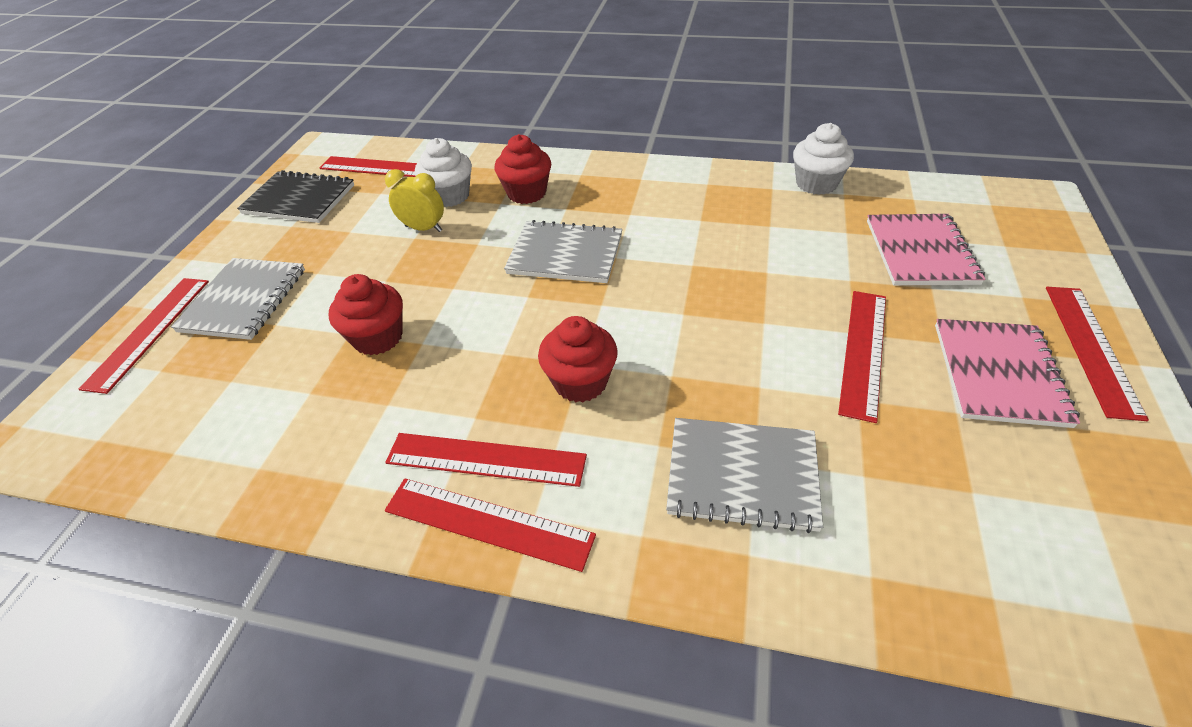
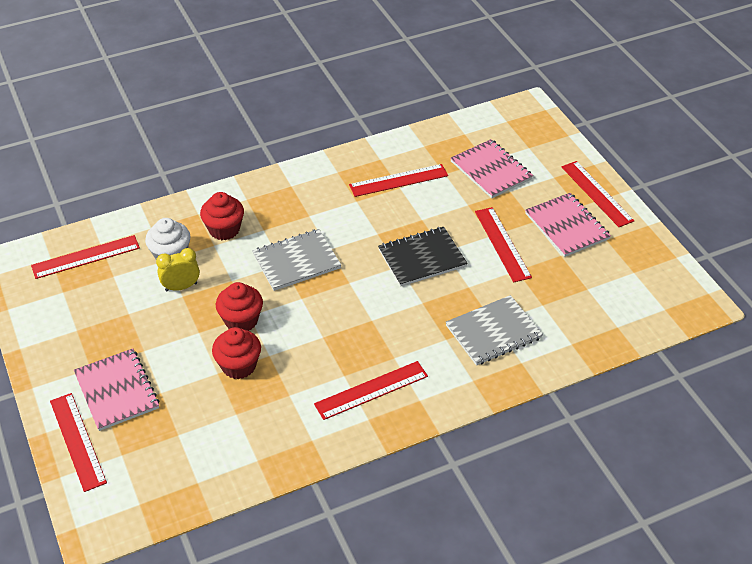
camera: 40 degrees left, 0 degrees up
grey notebook [171,258,305,340] -> pink notebook [74,348,159,431]
black notebook [237,170,354,223] -> black notebook moved to [378,227,468,287]
red ruler [385,478,596,572] -> red ruler moved to [349,164,448,197]
red cupcake [538,316,618,402] -> red cupcake moved to [216,282,263,331]
white cupcake [793,123,854,195] -> none

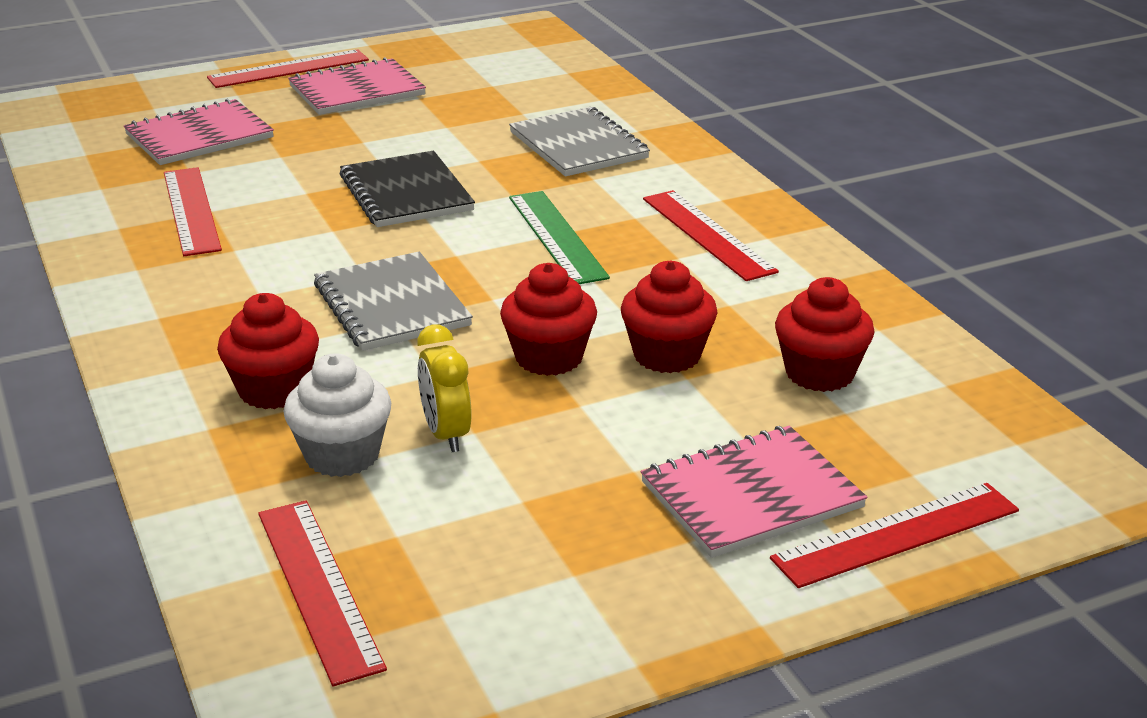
camera: 90 degrees left, 15 degrees down
red ruler [475,207,532,282] -> none
none -> green ruler [509,191,610,284]
none -> red cupcake [775,277,874,392]

